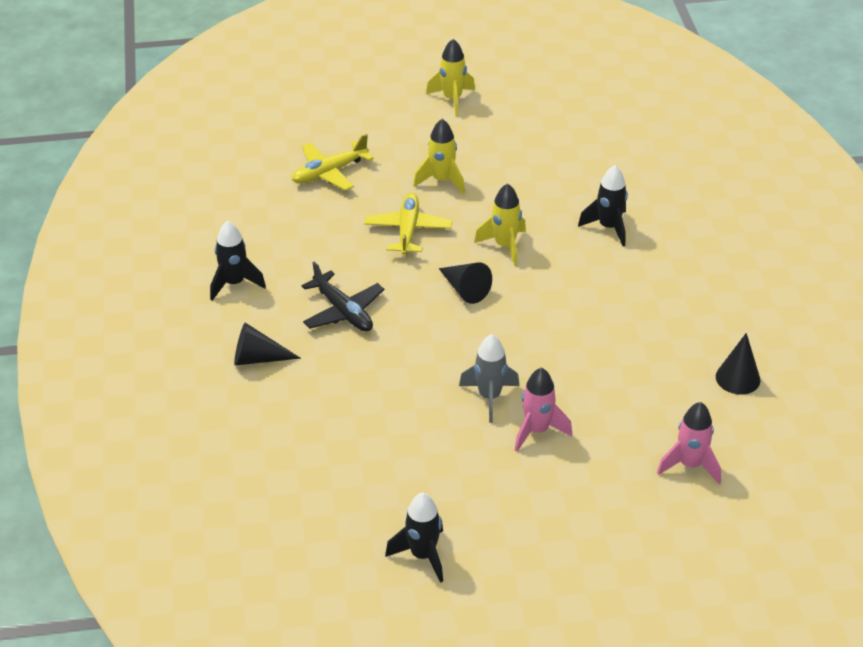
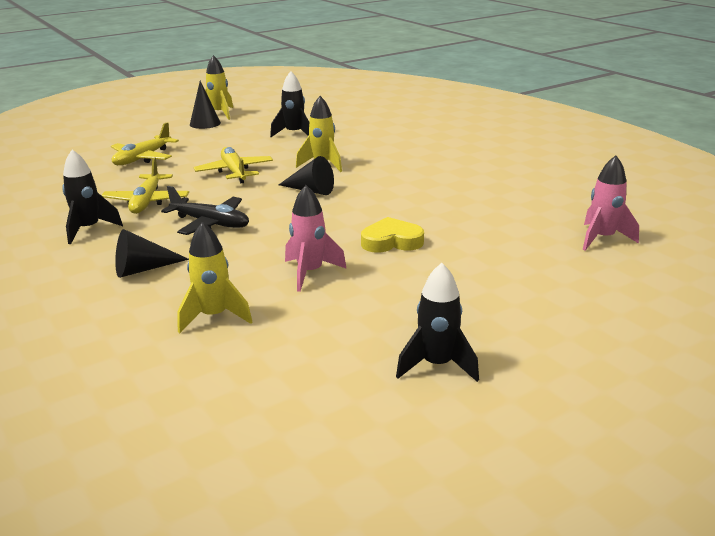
camera: 25 degrees left, 15 degrees down
yellow rocket [413,119,465,194] -> yellow rocket moved to [177,222,252,333]
grey rocket [459,334,519,423] -> yellow heart [361,217,424,253]
pink rocket [515,368,572,452] -> pink rocket moved to [285,185,347,292]
black rocket [578,165,628,246] -> black rocket moved to [270,71,309,137]
black cone [716,333,760,395] -> black cone moved to [190,81,221,129]
none -> yellow plane [101,157,189,214]

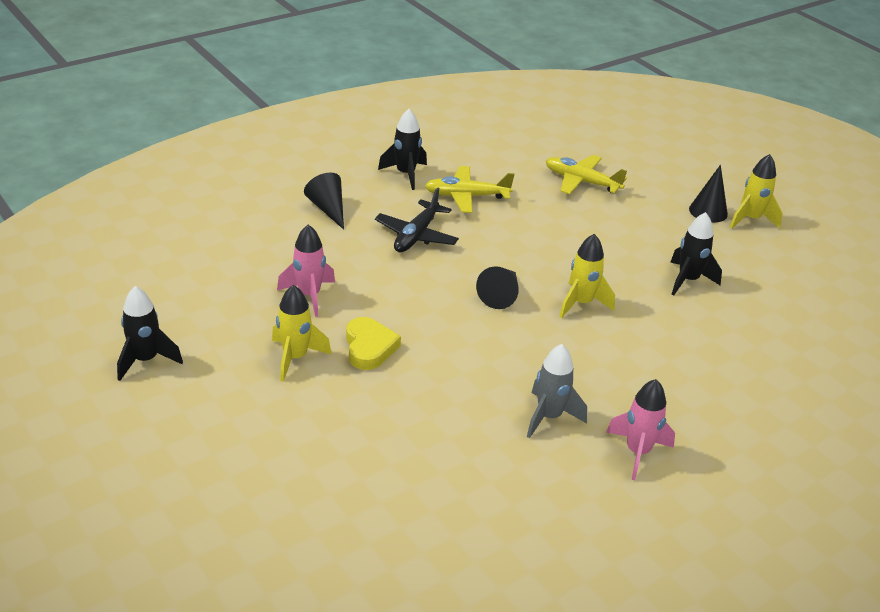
camera: 85 degrees right, 10 degrees up
yellow rocket [177,222,252,333] -> yellow rocket moved to [272,285,332,382]
yellow plane [193,147,273,183] -> none
pink rocket [583,155,639,251] -> pink rocket moved to [606,379,675,481]
none -> grey rocket [527,344,587,438]

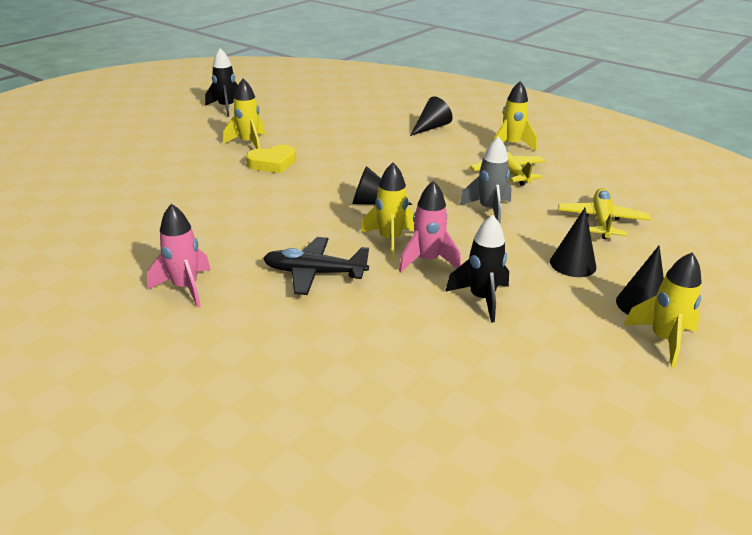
camera: 75 degrees right, 5 degrees down
pink rocket [277,224,335,317] -> pink rocket moved to [399,181,461,272]
black plane [375,187,459,252] -> black plane moved to [263,237,369,295]
black rocket [378,109,427,190] -> yellow rocket [493,81,537,151]
grey rocket [527,344,587,438] -> grey rocket moved to [459,136,512,223]
none -> black cone [550,208,596,277]

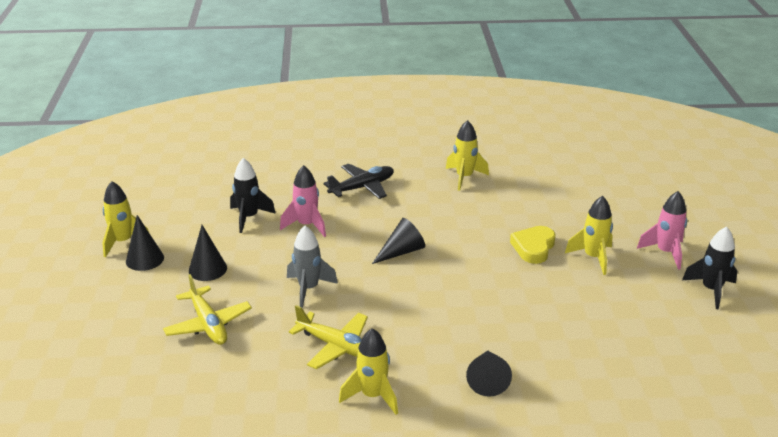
camera: 140 degrees right, 0 degrees up
pink rocket [147,204,211,308] -> pink rocket moved to [637,191,687,270]
yellow rocket [361,163,414,259] -> yellow rocket moved to [446,120,489,191]

